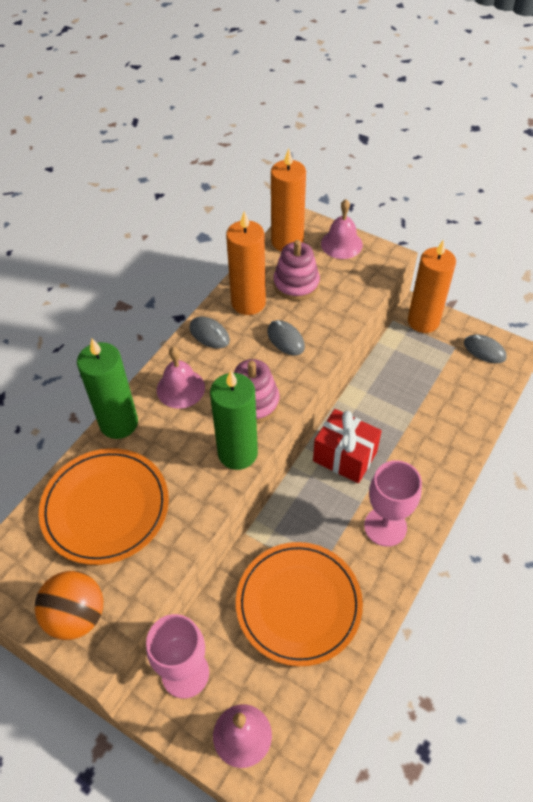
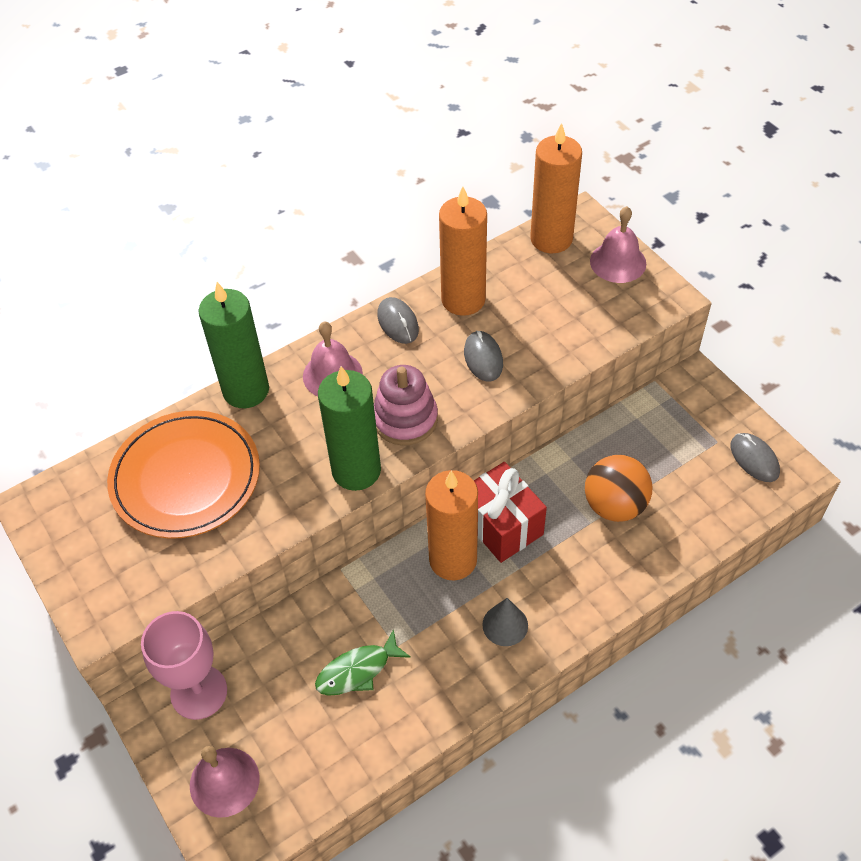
camera: 25 degrees right, 0 degrees up
orange ball [35,571,103,640] -> orange ball moved to [585,455,652,522]
orange plate [236,542,363,666] -> green fish [315,629,411,696]
pink stacking toy [273,240,320,301] -> none
pink goblet [364,460,422,547] -> grey cone [482,598,528,646]
orange candle [408,240,456,333] -> orange candle moved to [425,470,478,580]

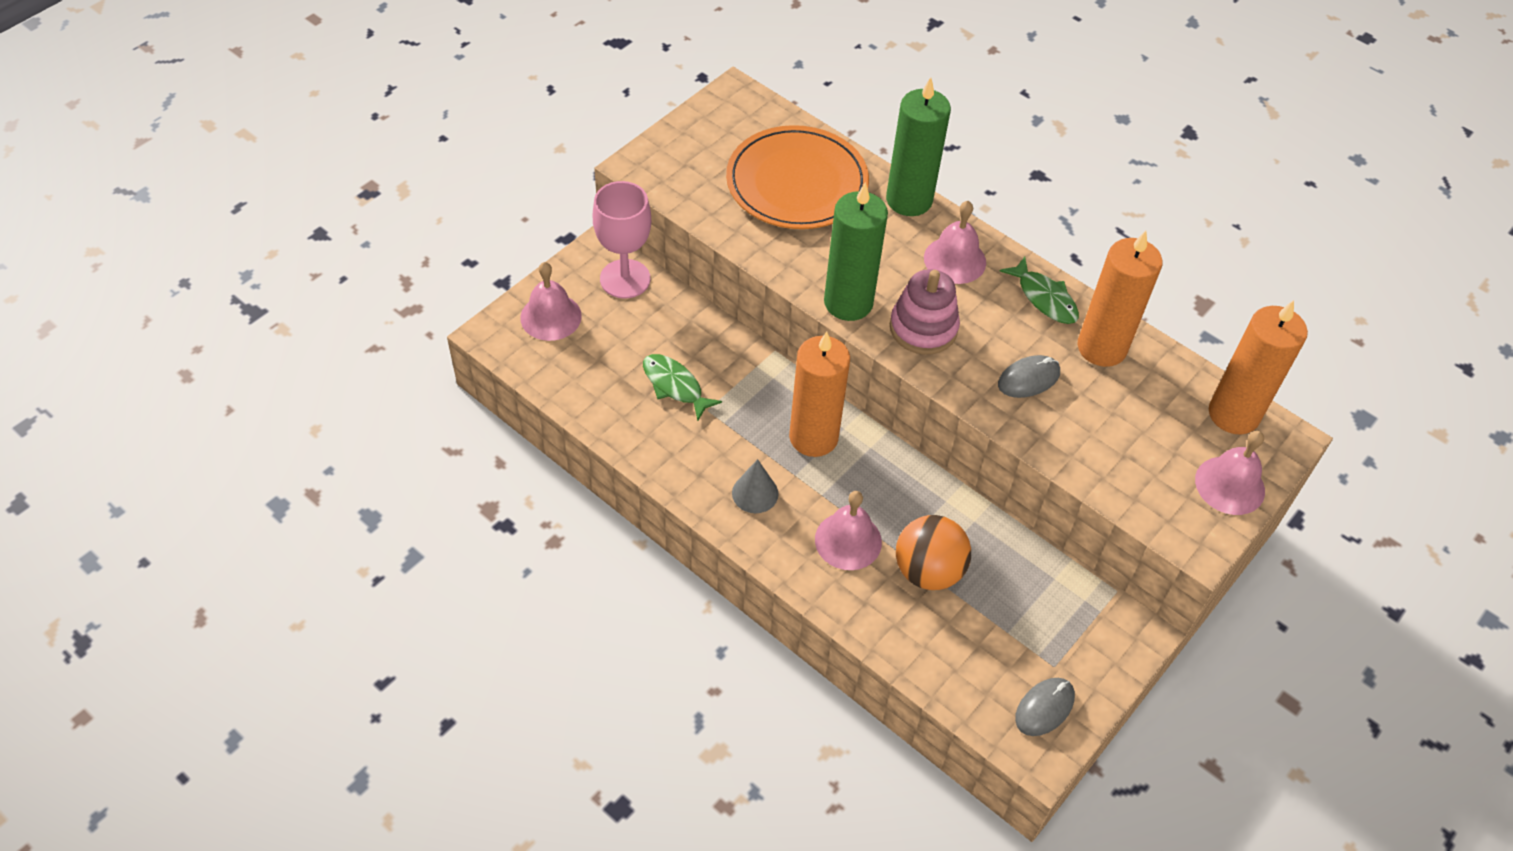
camera: 70 degrees right, 0 degrees up
grey mouse [377,297,419,344] -> green fish [1000,257,1079,324]
red gift [474,462,547,563] -> none
none -> pink bell [815,491,882,570]

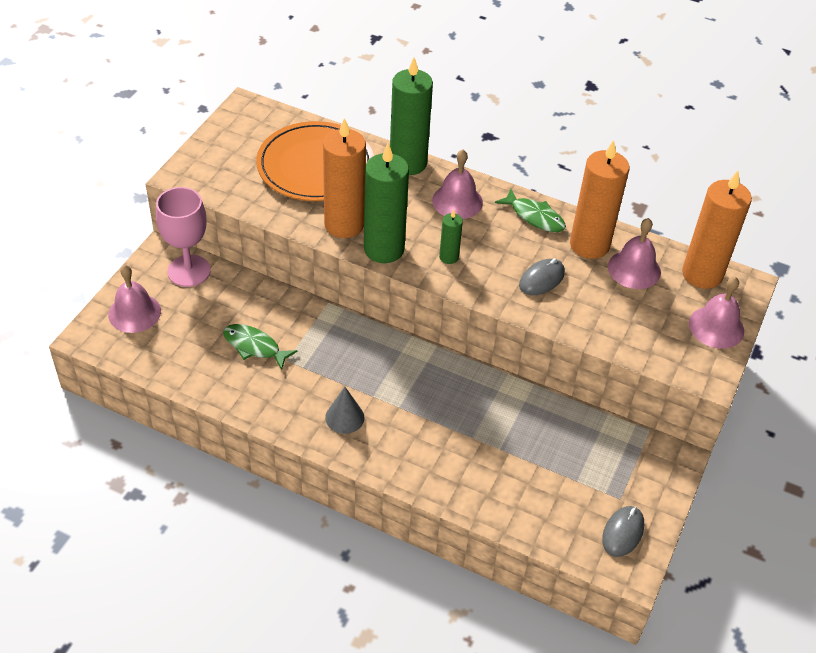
camera: 15 degrees left, 5 degrees down
orange candle [789,332,850,457] -> orange candle moved to [323,118,366,238]
pink bell [815,491,882,570] -> pink bell moved to [608,218,661,289]
pink stacking toy [890,269,960,354] -> green candle [439,210,463,264]
orange ball [896,515,971,590] -> none

